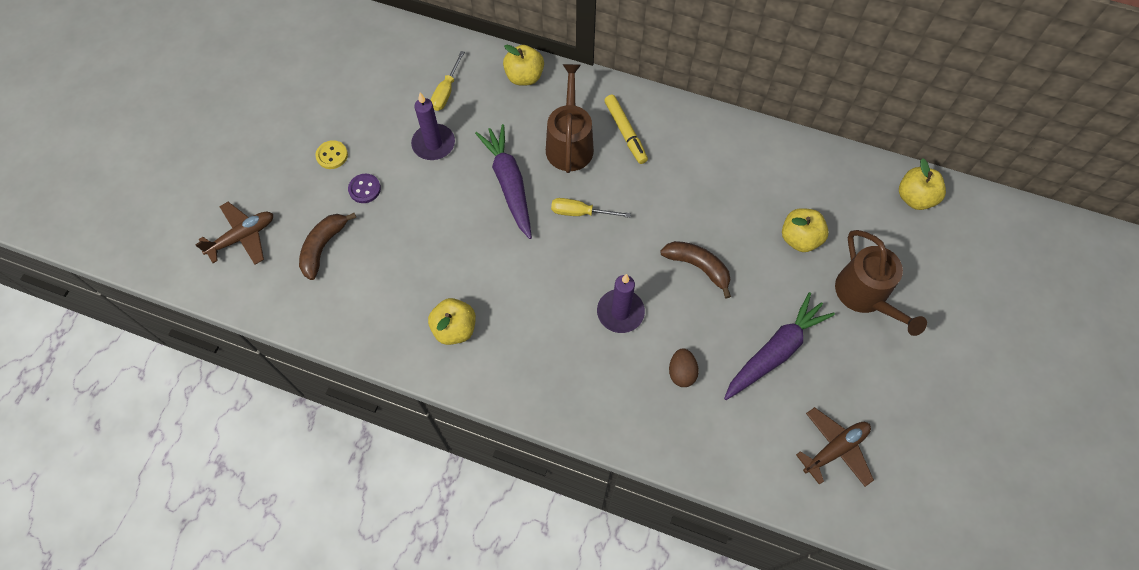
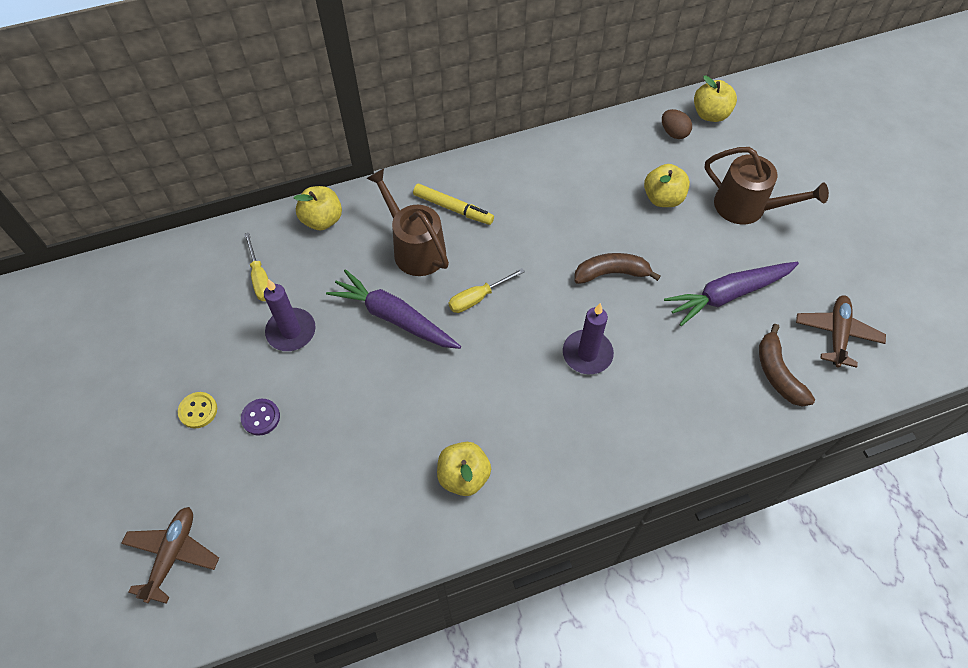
camera: 40 degrees left, 5 degrees down
brown banana [299,213,356,280] -> brown banana moved to [759,324,815,407]
brown egg [669,348,699,387] -> brown egg moved to [662,109,692,139]
purple carrot [724,292,835,400] -> purple carrot turned 120 degrees counterclockwise [664,262,799,326]

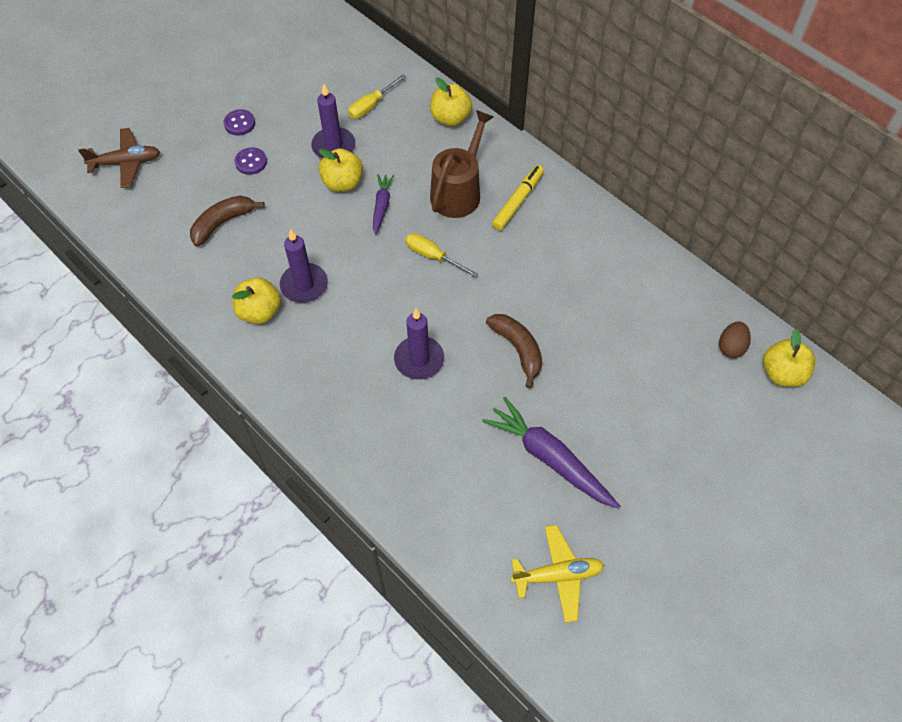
camera: 65 degrees right, 0 degrees up
yellow button [178,392,217,428] -> purple button [224,109,255,135]
purple carrot [326,269,461,349] -> purple carrot [373,174,394,235], size x0.55
yellow marker [413,184,494,225] -> yellow marker turned 150 degrees counterclockwise [492,165,544,231]
yellow apple [644,164,690,207] -> yellow apple moved to [319,148,363,192]
brown watering can [705,147,829,225] -> none
brown banana [759,324,815,407] -> brown banana moved to [190,196,265,247]
brown plane [796,295,886,368] -> yellow plane [511,525,604,623]
none -> purple candle [280,229,328,303]

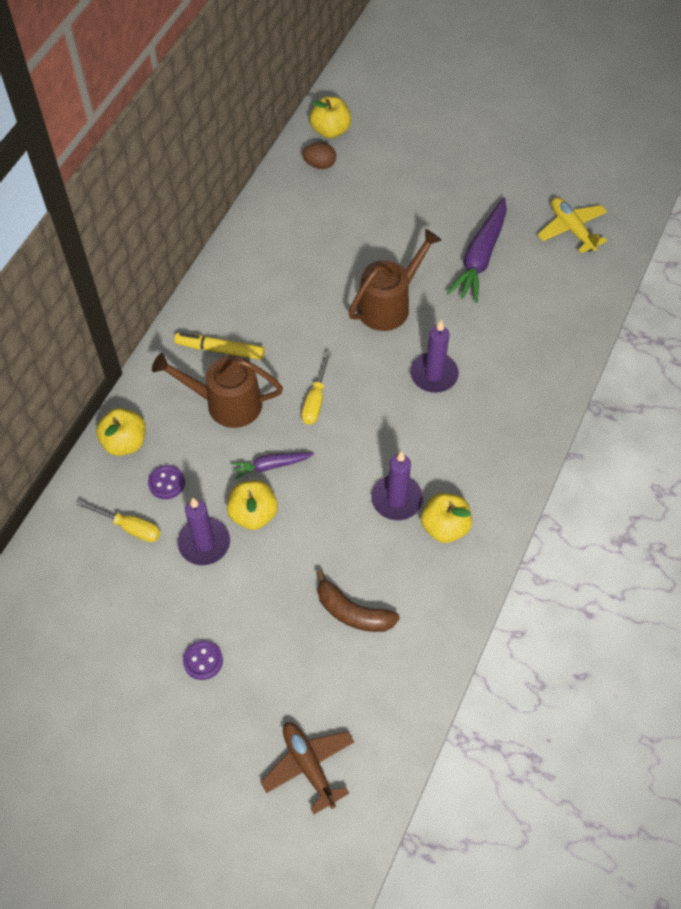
camera: 110 degrees left, 0 degrees up
purple button [235,147,267,175] -> purple button moved to [148,465,185,499]
brown banana [486,314,542,388] -> brown watering can [348,229,442,331]

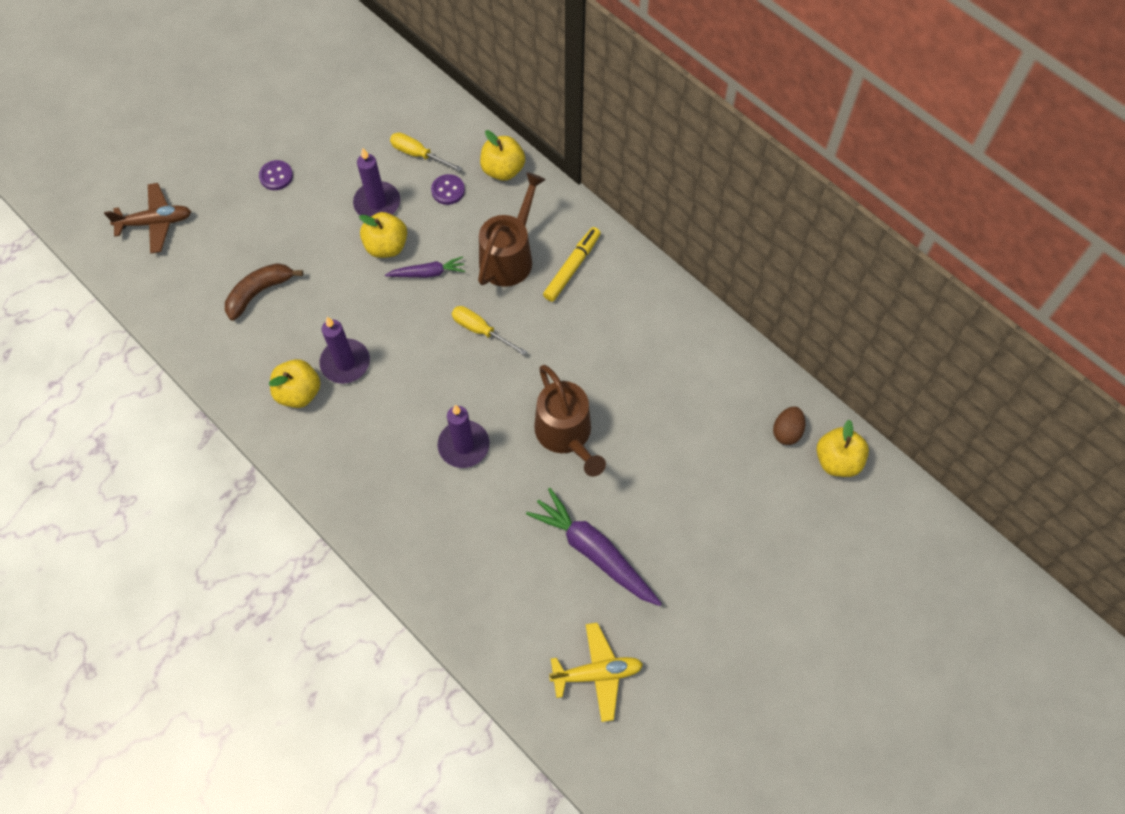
camera: 110 degrees right, 5 degrees up
yellow screwdriver [77,500,160,542] -> yellow screwdriver turned 75 degrees clockwise [390,132,462,172]
purple carrot [231,452,314,479] -> purple carrot turned 75 degrees clockwise [385,256,465,278]

